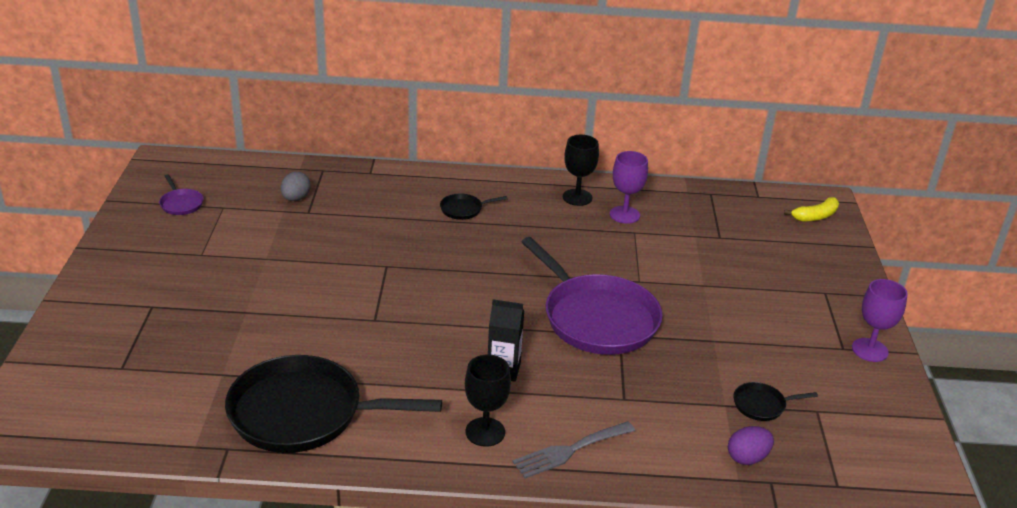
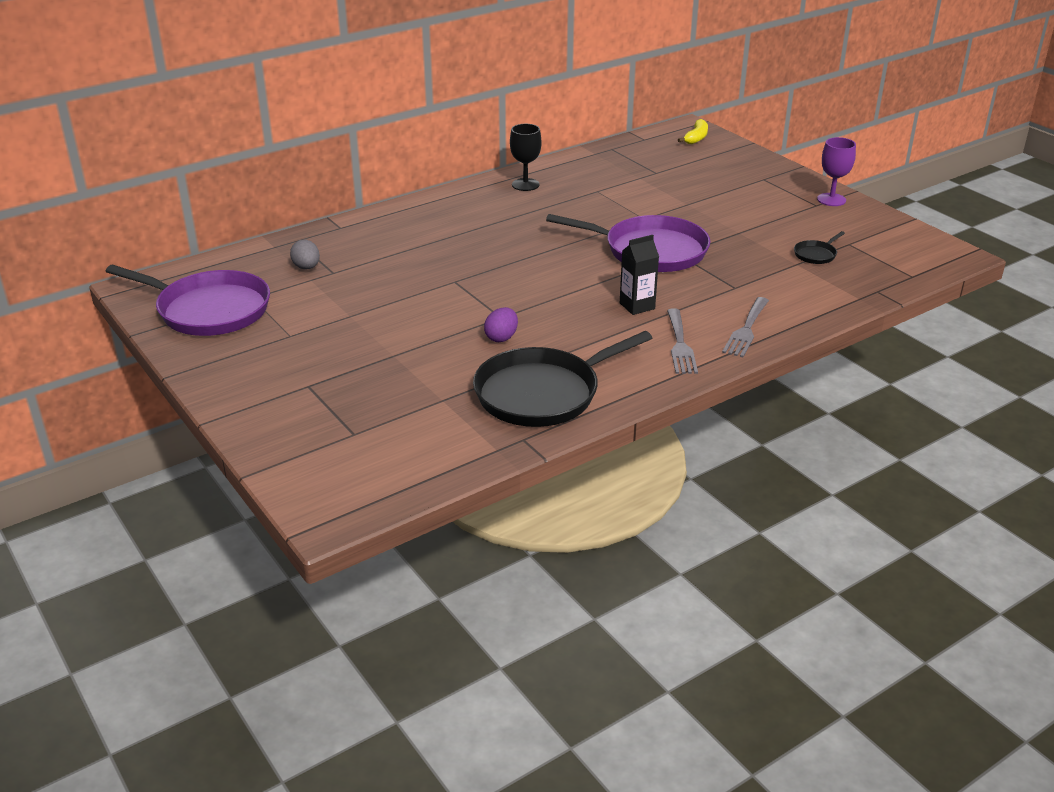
camera: 35 degrees left, 0 degrees up
purple pan [159,174,204,215] -> purple pan [106,265,270,336], size x2.42
black pan [440,194,507,220] -> none
black goblet [465,354,511,447] -> grey fork [667,308,698,374]
purple goblet [610,151,648,224] -> none
purple egg [728,426,774,465] -> purple egg moved to [484,307,518,342]

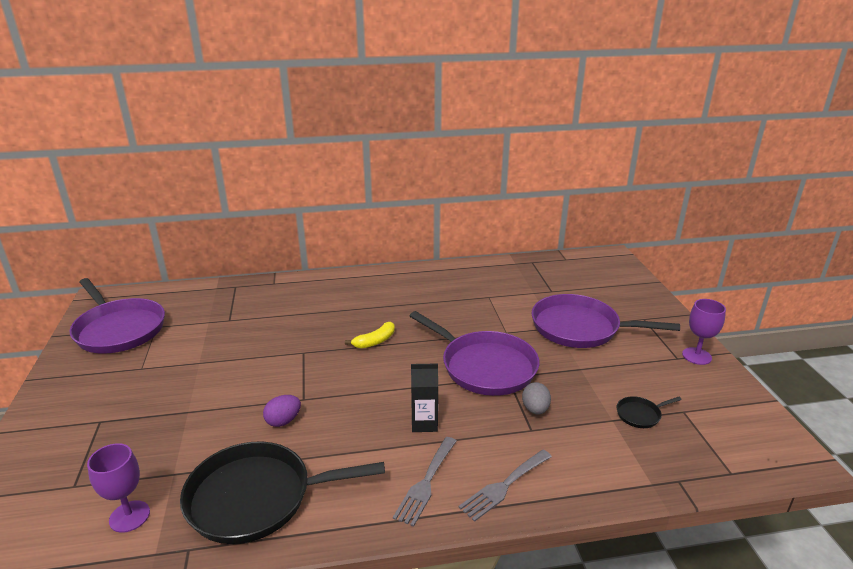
camera: 25 degrees right, 5 degrees down
grey egg [290,240,320,269] -> grey egg moved to [522,382,551,415]
black goblet [510,124,542,191] -> none
yellow banana [678,119,708,144] -> yellow banana moved to [345,322,395,349]
none -> purple goblet [87,443,150,533]
none -> purple pan [532,294,680,348]

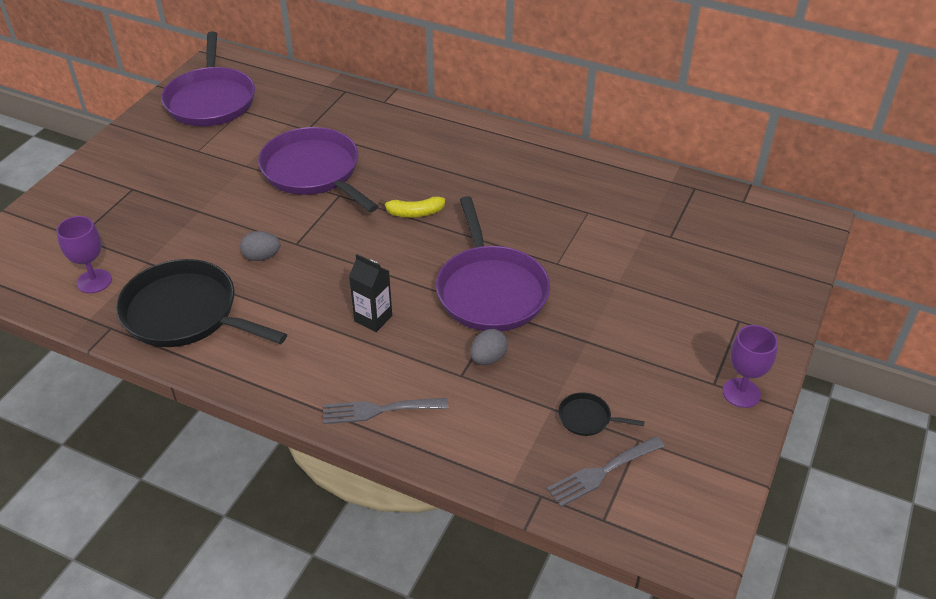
camera: 35 degrees right, 15 degrees up
purple egg [263,395,301,427] -> grey egg [240,231,280,261]
grey fork [393,437,457,527] -> grey fork moved to [547,436,664,507]
purple pan [532,294,680,348] -> purple pan moved to [258,127,379,212]

